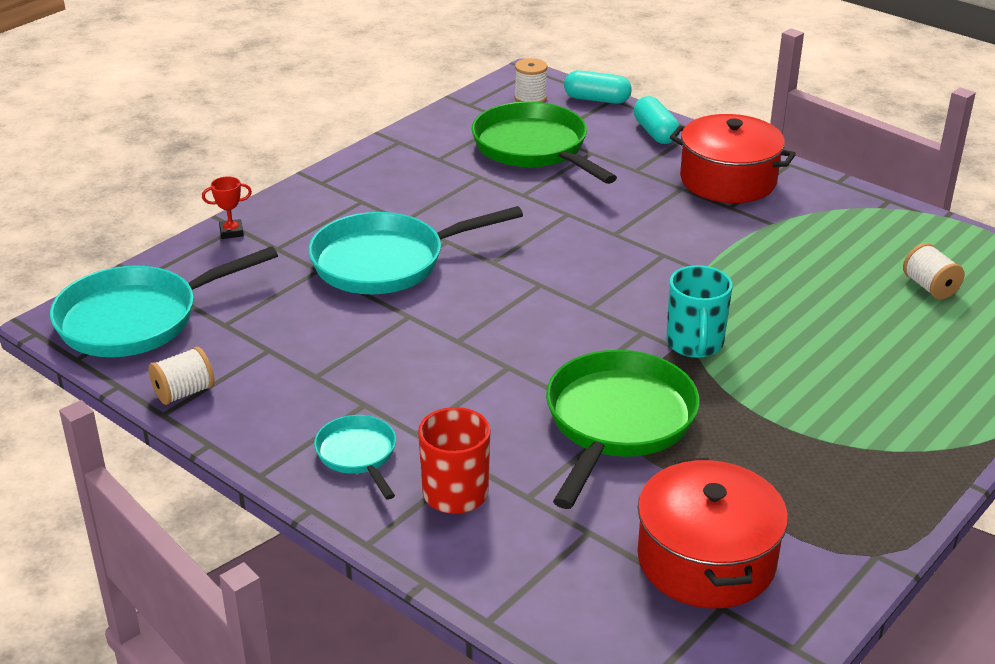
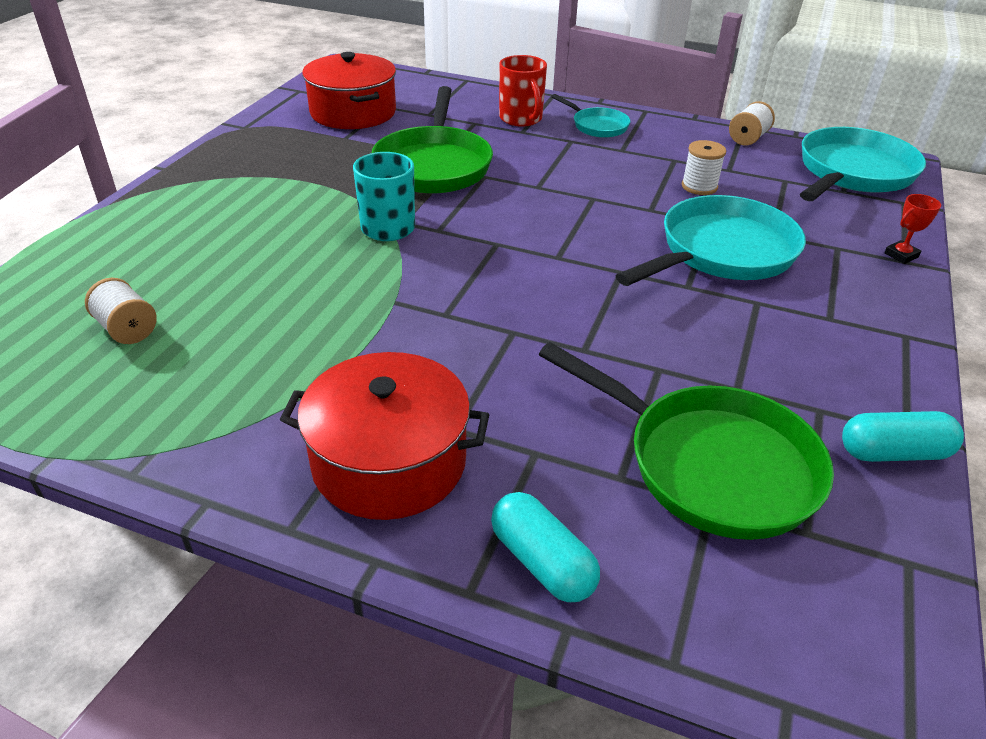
camera: 160 degrees right, 5 degrees up
white spool [515,58,548,103] -> white spool moved to [682,140,726,195]
turquoise capsule [564,70,632,104] -> turquoise capsule moved to [842,411,964,462]

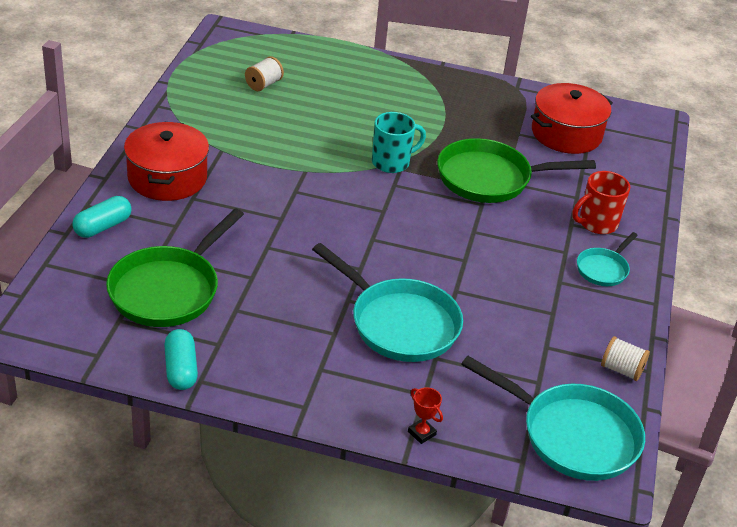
camera: 80 degrees right, 0 degrees up
white spool [682,140,726,195] -> none

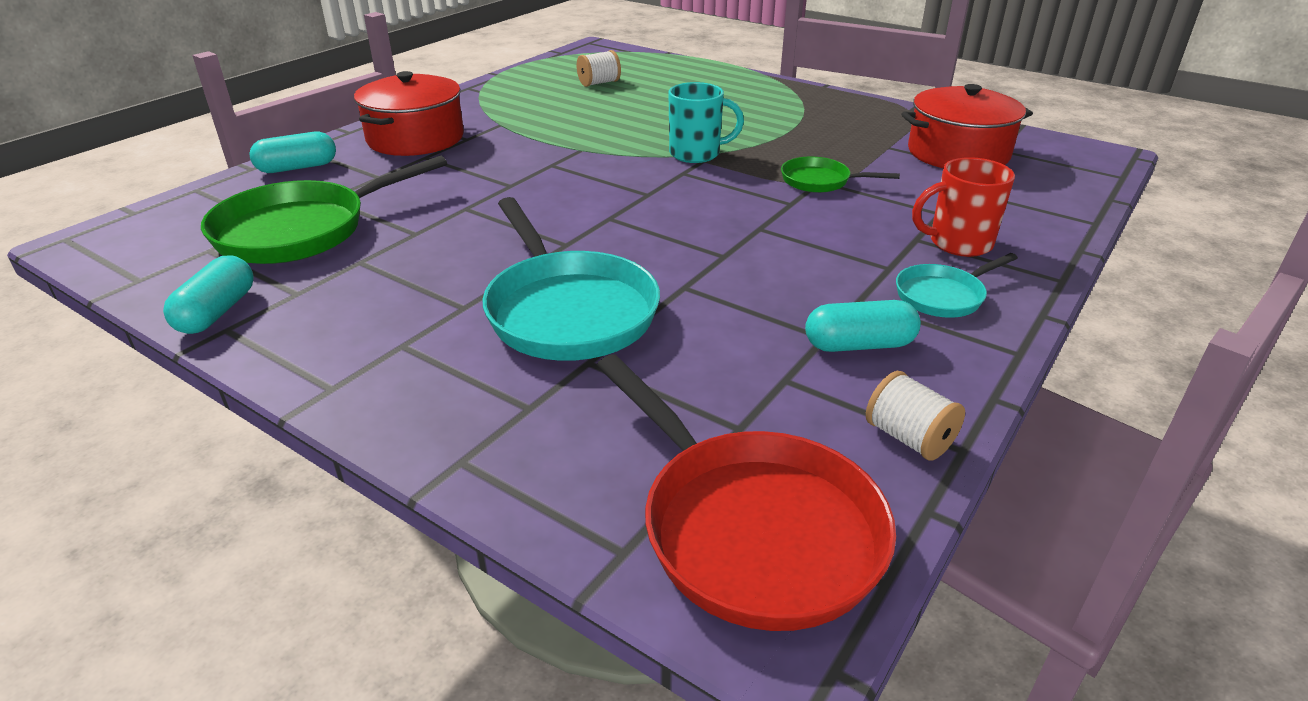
camera: 25 degrees right, 5 degrees down
red trophy [408,387,443,444] -> none
green pan [437,138,596,203] -> green pan [781,157,900,193], size x0.52
turquoise pan [461,356,645,481] -> red pan [597,354,896,631]
none -> turquoise capsule [805,300,921,352]

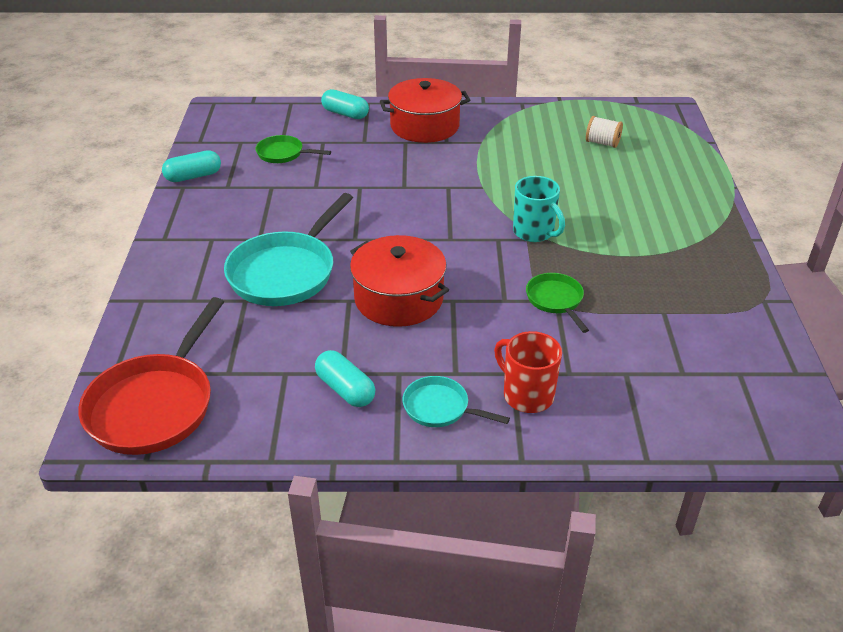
camera: 55 degrees right, 5 degrees up
green pan [201,156,447,264] -> green pan [256,135,331,163], size x0.52
white spool [866,371,965,461] -> none
red pot [901,84,1033,168] -> red pot moved to [350,235,449,327]

